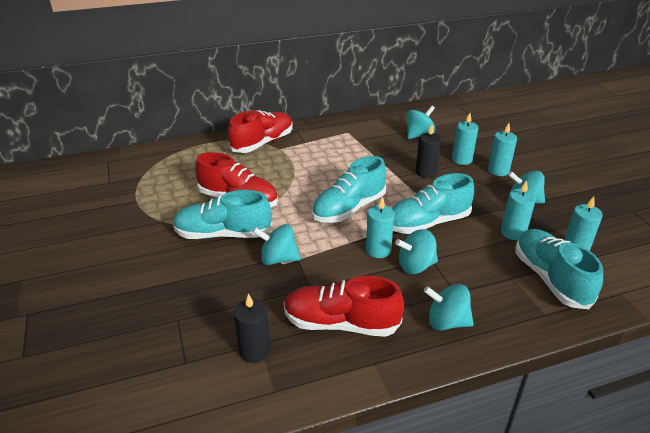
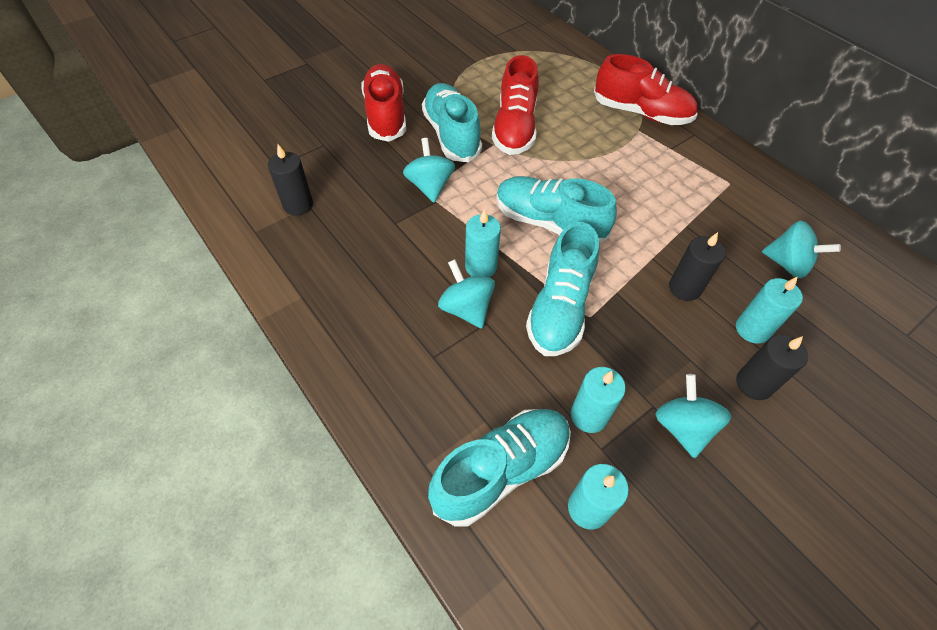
camera: 70 degrees right, 20 degrees up
red shoe [284,276,404,337] -> red shoe moved to [362,64,406,142]
turquoise shoe [392,173,474,234] -> turquoise shoe turned 120 degrees counterclockwise [526,222,599,356]
turquoise spinning top [424,284,474,330] -> none
turquoise candle [488,123,517,176] -> black candle [736,334,808,400]

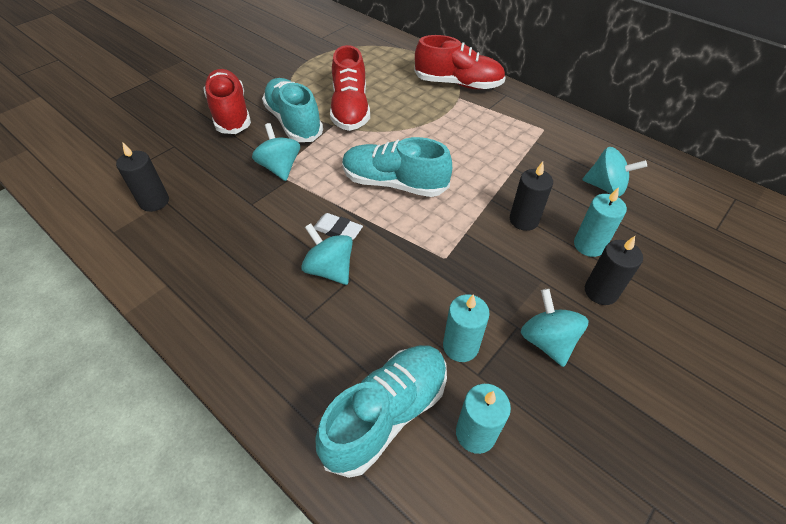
camera: 10 degrees left, 5 degrees down
turquoise candle [465,209,501,277] -> white eraser [314,213,363,240]
turquoise shoe [526,222,599,356] -> none

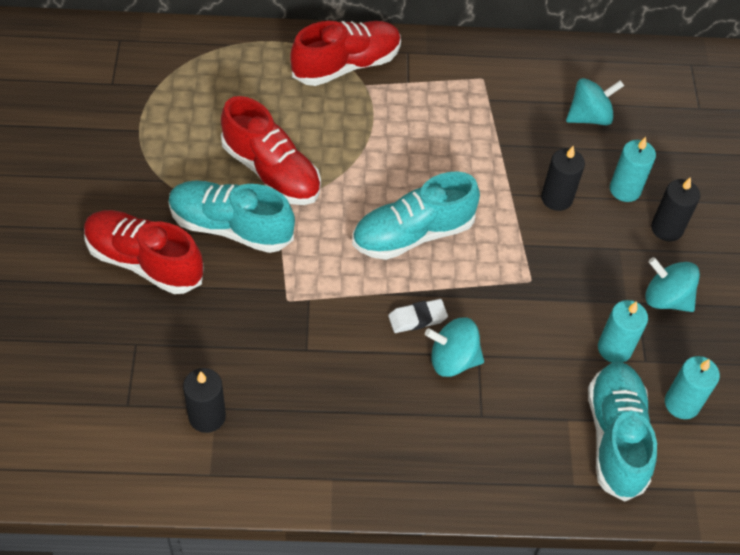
camera: 45 degrees left, 5 degrees up
turquoise spinning top [252,123,300,181] -> none

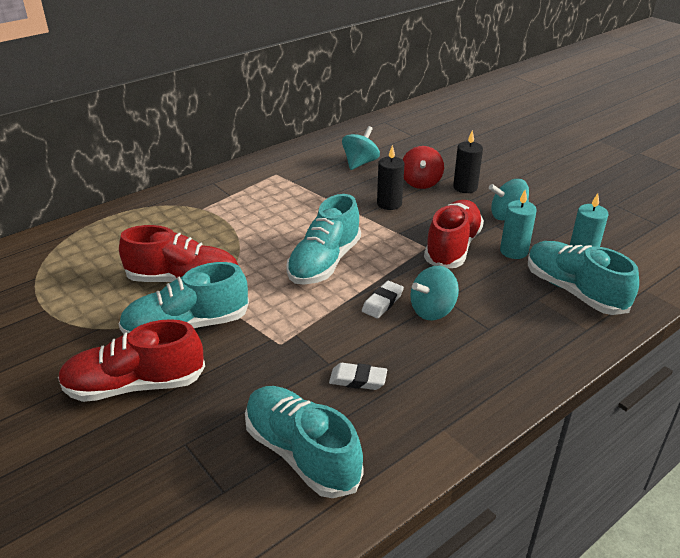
camera: 35 degrees left, 20 degrees down
black candle [183,368,226,433] -> turquoise shoe [245,386,364,498]
red shoe [290,21,401,86] -> red shoe moved to [424,200,484,268]
turquoise candle [610,137,656,202] -> red spinning top [402,146,444,189]
none -> white eraser [329,363,387,390]

